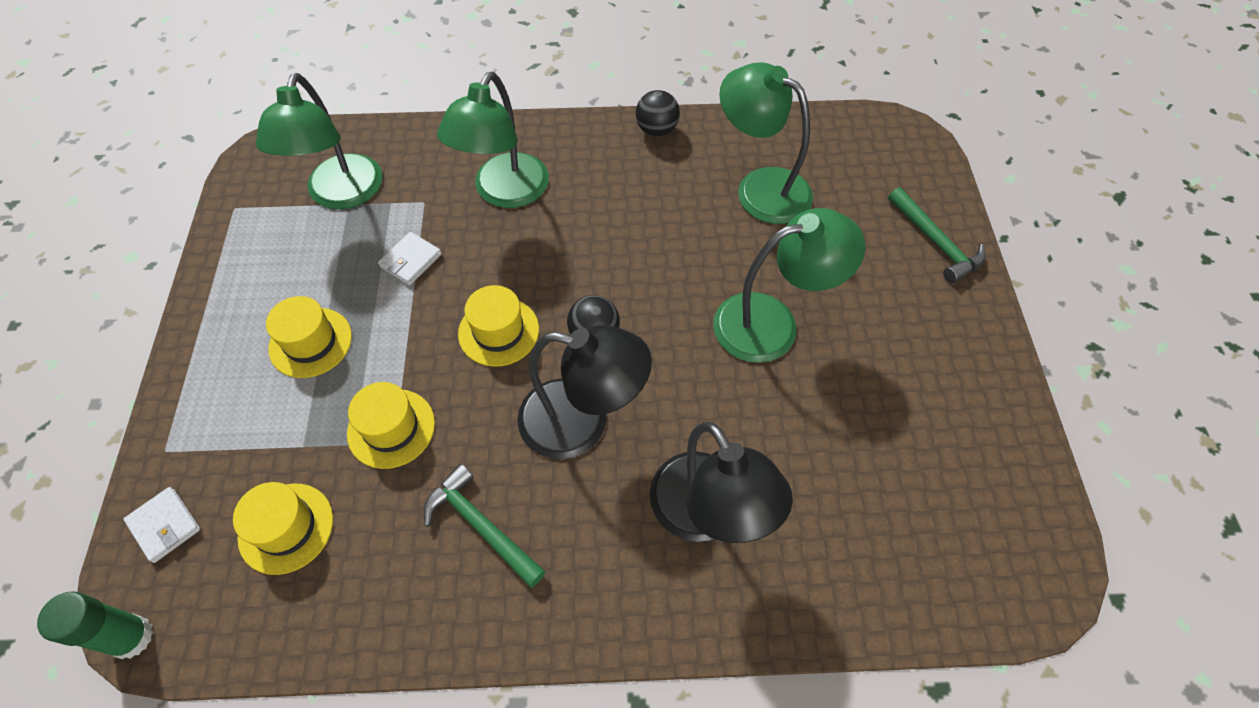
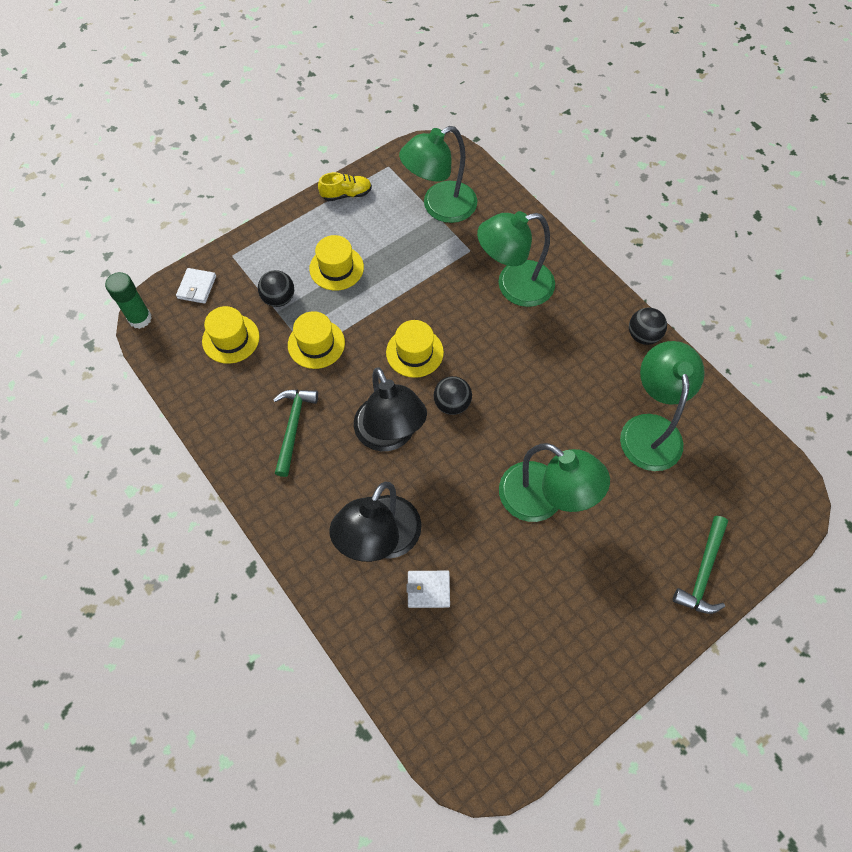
camera: 55 degrees right, 5 degrees up
white wallet [378,232,442,285] -> white wallet moved to [406,571,450,608]
none -> black ball [258,270,294,307]
none -> yellow shoe [318,172,372,201]

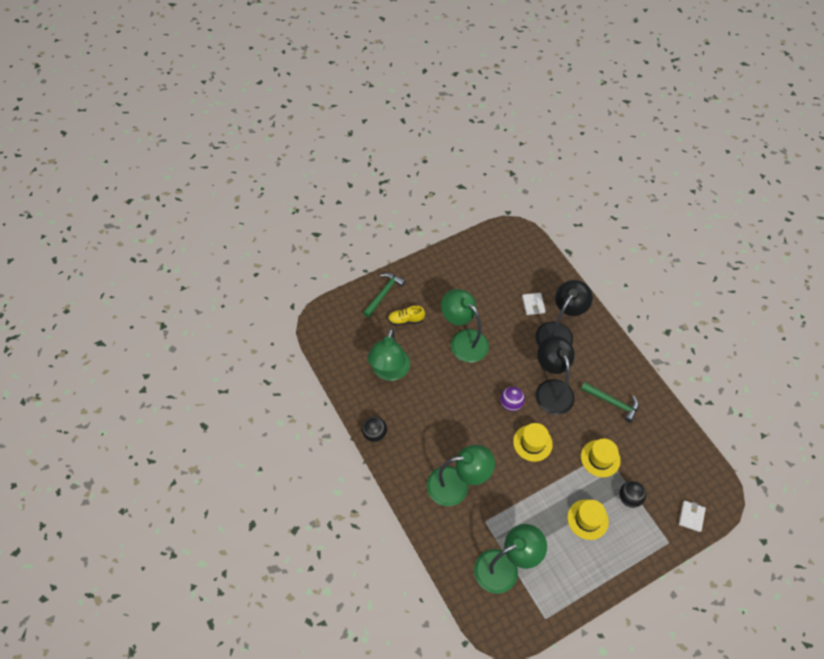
camera: 175 degrees left, 5 degrees down
green glue stick [105,272,152,329] -> none
yellow hat [202,306,260,364] -> none
green hammer [273,390,318,477] -> green hammer turned 75 degrees counterclockwise [581,382,638,423]
yellow shoe [318,172,372,201] -> yellow shoe moved to [388,306,425,326]
white wallet [406,571,450,608] -> white wallet turned 75 degrees clockwise [522,293,546,315]
black ball [434,376,472,415] -> purple ball [500,387,525,411]

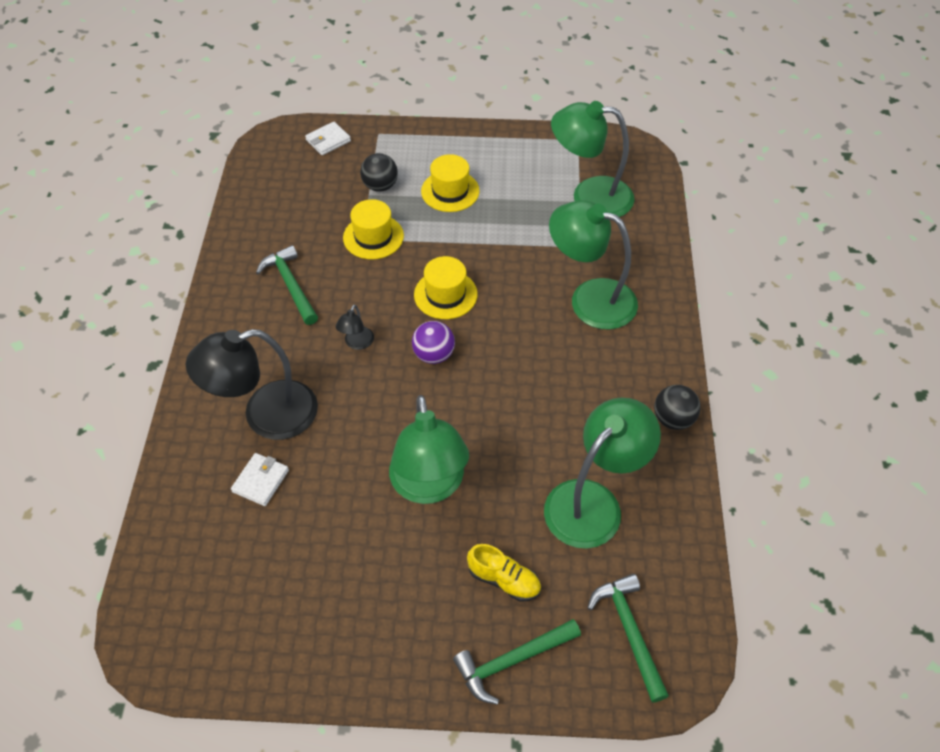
camera: 145 degrees left, 5 degrees down
black lamp [535,336,575,415] -> black lamp [336,305,374,350], size x0.43
none -> green hammer [587,574,669,703]

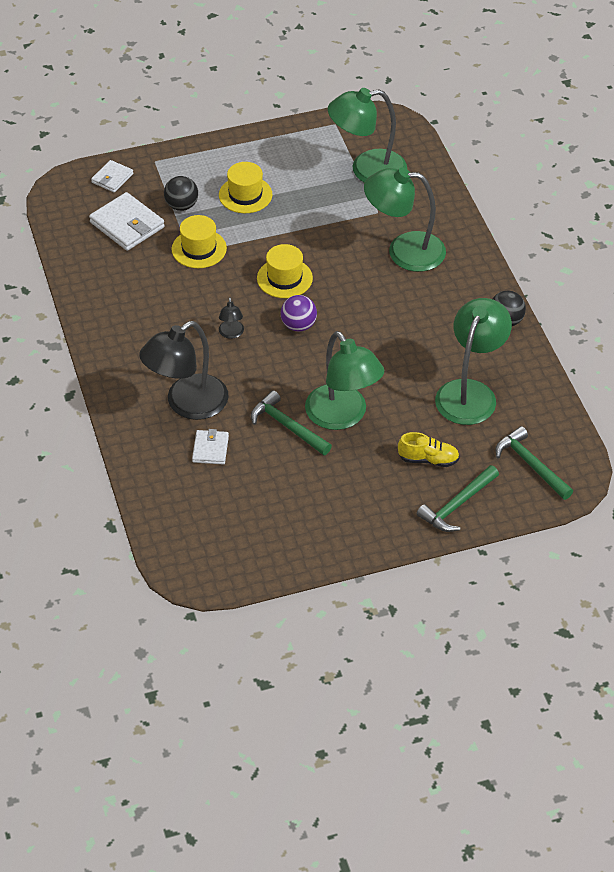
camera: 20 degrees left, 5 degrees down
green hammer [256,245,318,325] -> green hammer moved to [251,390,332,455]
none -> white wallet [89,192,165,251]

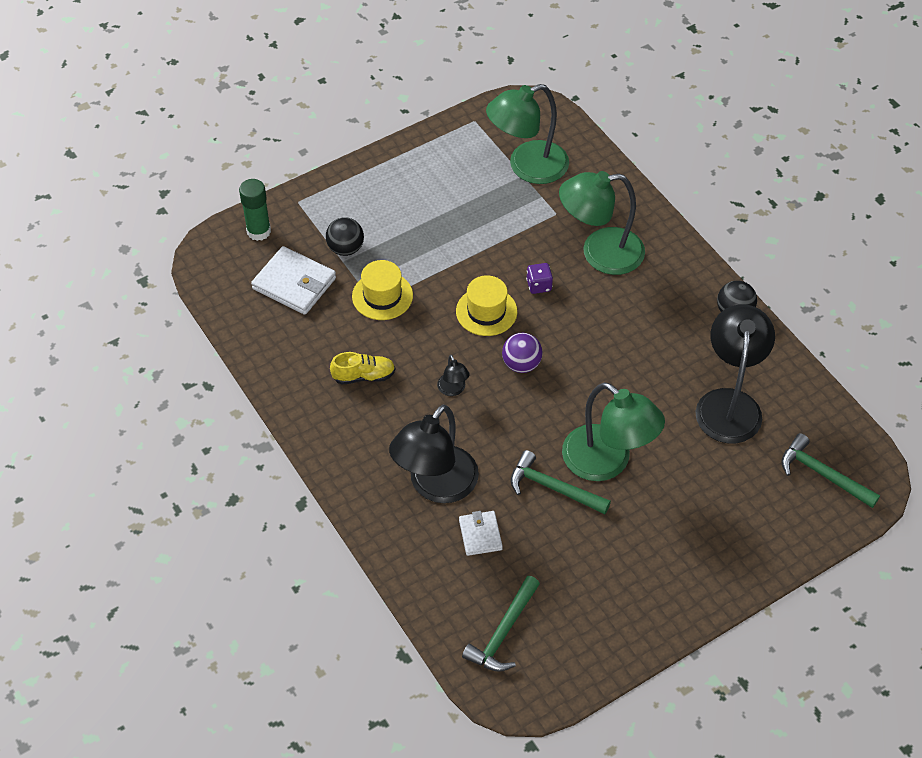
camera: 15 degrees left, 5 degrees up
white wallet [91,160,133,193] -> green glue stick [239,179,271,241]
yellow hat [219,162,272,213] -> none
yellow shoe [398,432,460,467] -> yellow shoe moved to [330,352,395,385]
green hammer [417,465,499,532] -> green hammer moved to [462,576,540,672]
green lamp [435,298,512,425] -> black lamp [695,304,775,443]
none -> purple dice [526,263,553,294]

